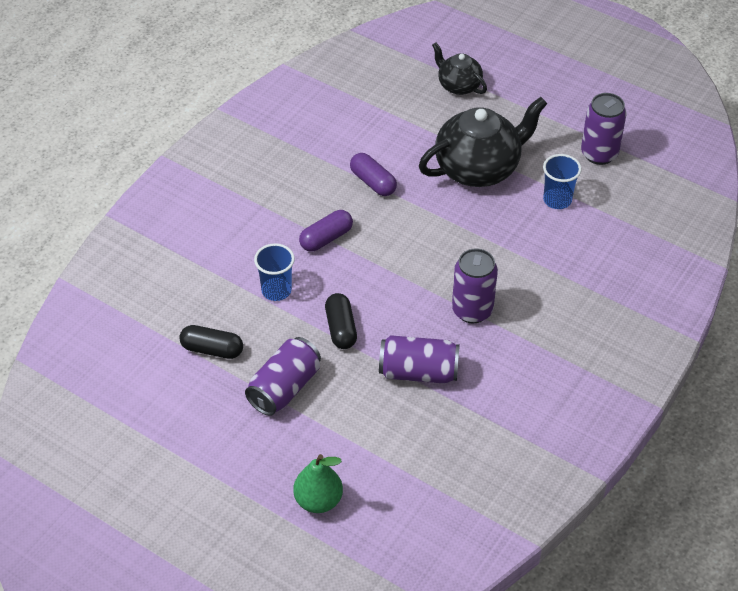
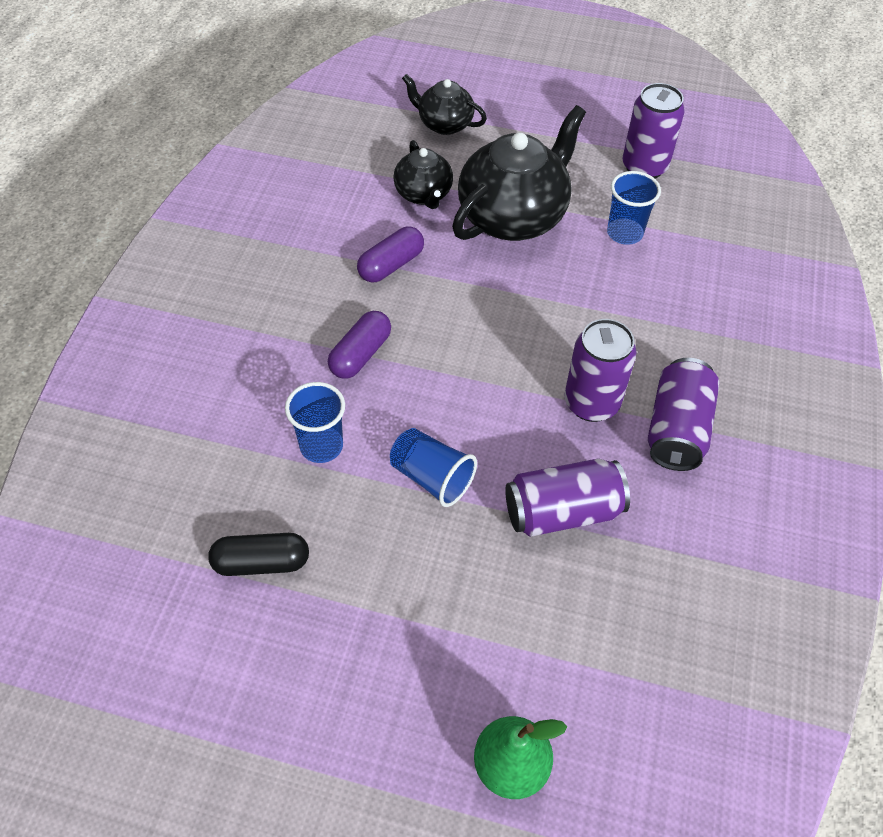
camera: 20 degrees left, 5 degrees up
purple can [245,337,321,416] -> purple can moved to [648,358,719,471]
black capsule [325,293,357,349] -> blue cup [390,428,477,507]
purple capsule [350,153,397,196] -> purple capsule turned 75 degrees counterclockwise [357,226,424,283]
none -> black teapot [393,140,453,209]

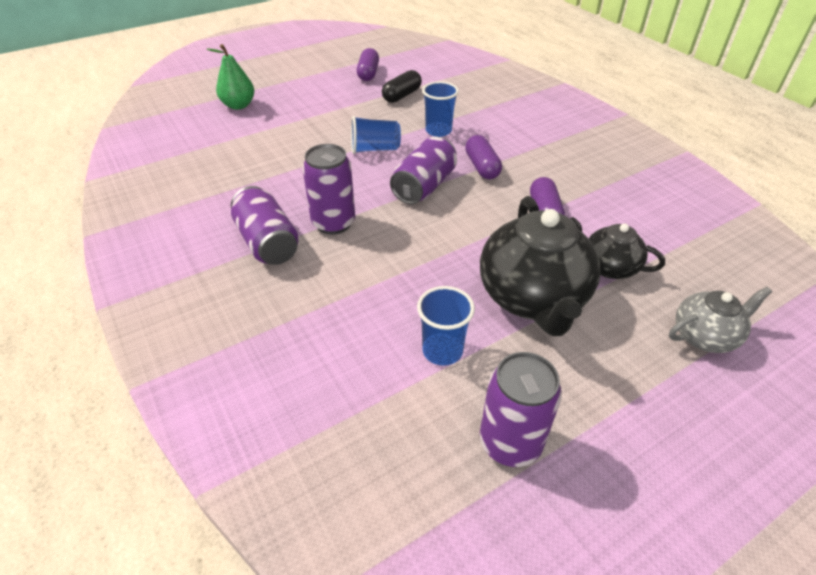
camera: 135 degrees right, 10 degrees down
black teapot [402,74,487,135] -> grey teapot [669,287,772,353]
purple can [505,458,630,537] -> purple can moved to [390,136,457,204]
none -> purple capsule [357,48,379,81]

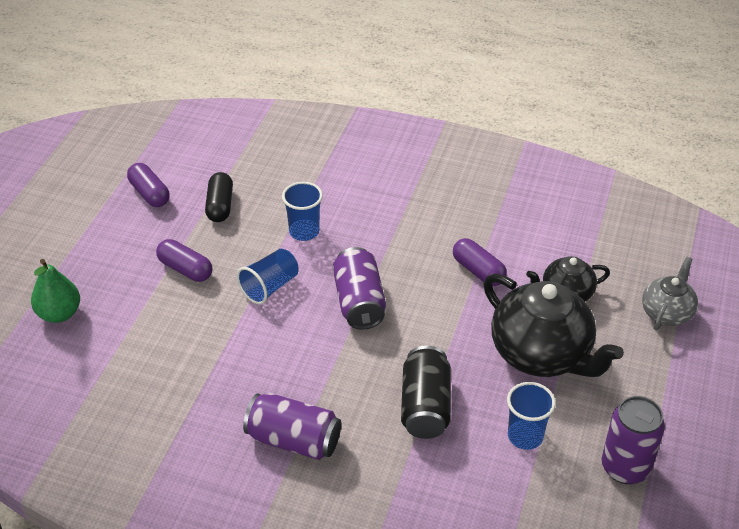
camera: 40 degrees left, 0 degrees up
purple can [303,144,355,235] -> none
purple capsule [465,135,502,179] -> purple capsule moved to [156,239,212,282]
none -> black can [401,346,451,439]

